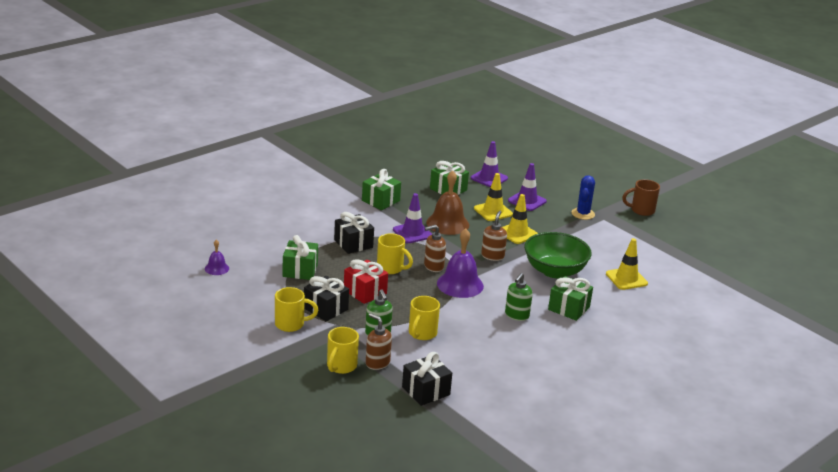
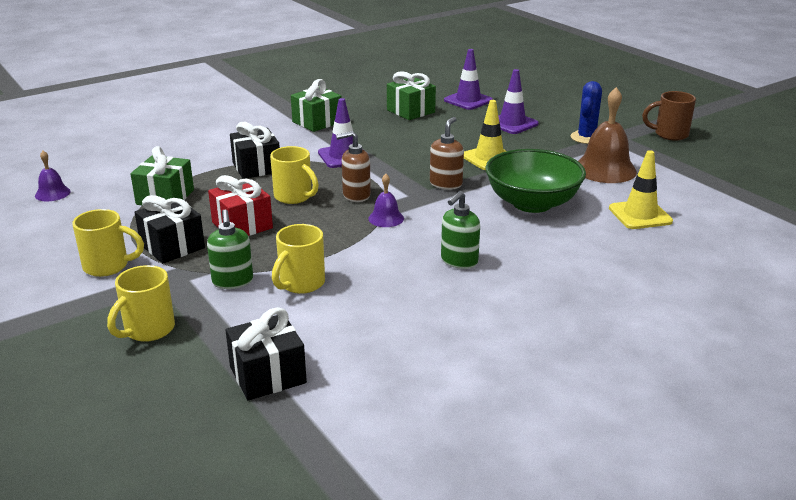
camera: 10 degrees right, 0 degrees up
brown soap dispenser [366,313,392,370] -> none
brown bell [426,170,469,235] -> brown bell moved to [578,87,637,183]
purple bell [437,229,484,298] -> purple bell [368,174,404,227], size x0.52
yellow traffic cone [474,173,513,221] -> none
green gift [548,276,593,321] -> none

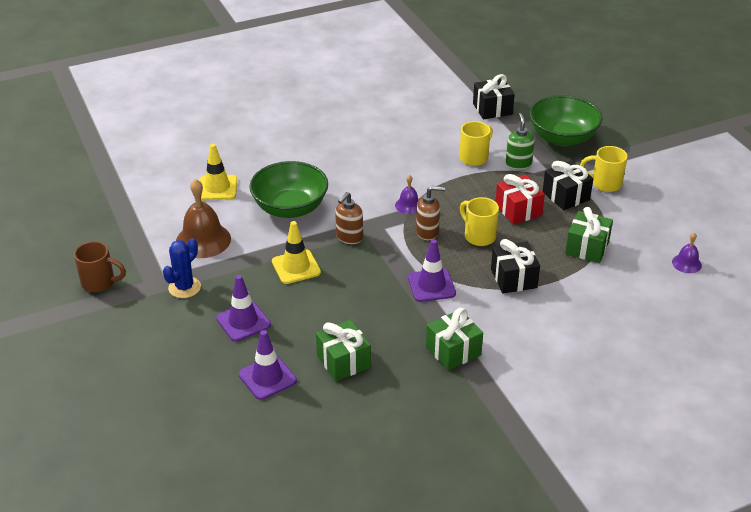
camera: 170 degrees left, 10 degrees up
yellow mug [107,265,175,342] -> green bowl [529,95,602,146]
green soap dispenser [441,191,480,269] -> none

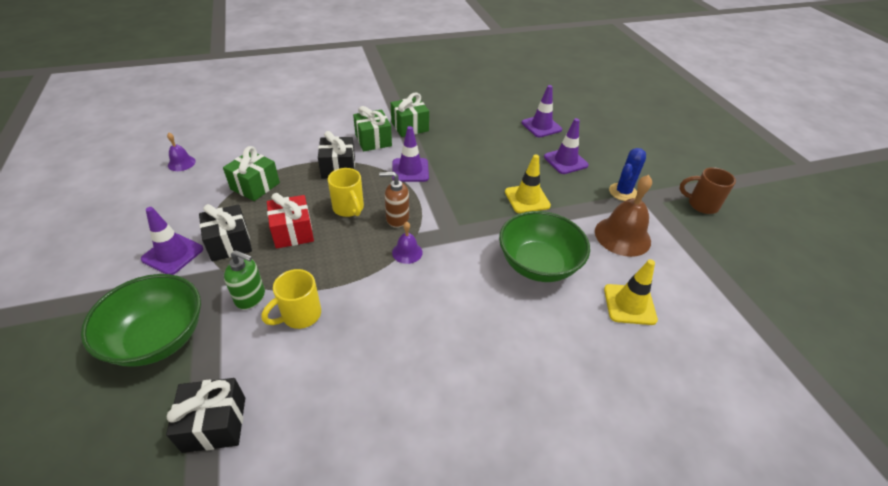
camera: 175 degrees left, 5 degrees up
green gift [316,320,371,381] -> green gift moved to [353,106,392,151]
brown soap dispenser [335,192,363,244] -> none
green soap dispenser [506,113,535,170] -> green soap dispenser turned 75 degrees counterclockwise [224,250,265,310]
yellow mug [580,146,627,192] -> purple traffic cone [141,207,203,275]

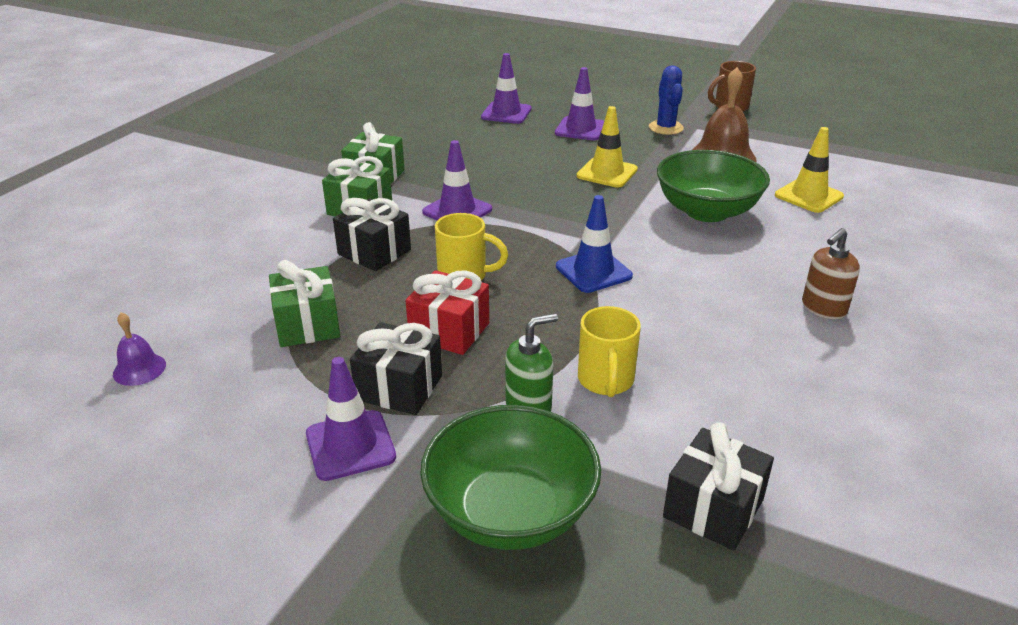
camera: 45 degrees left, 10 degrees down
brown soap dispenser [379,172,409,228] -> brown soap dispenser moved to [802,228,860,319]
purple bell [392,222,423,264] -> blue traffic cone [556,195,633,293]

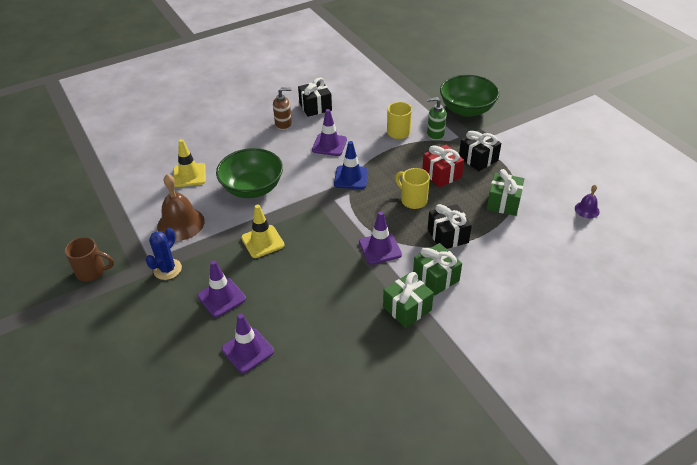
camera: 145 degrees left, 10 degrees up
purple traffic cone [306,357,396,481] -> purple traffic cone moved to [312,109,347,156]
black gift [663,422,774,551] -> black gift moved to [298,78,332,117]

